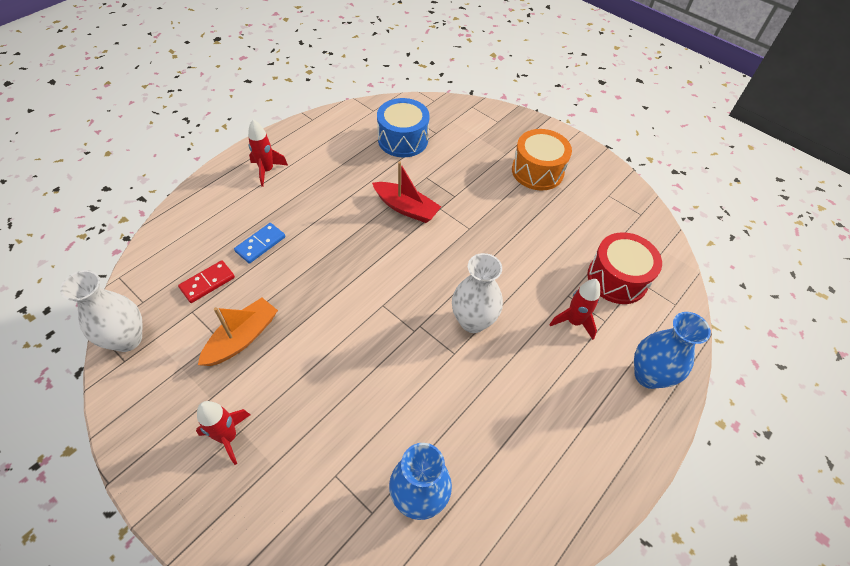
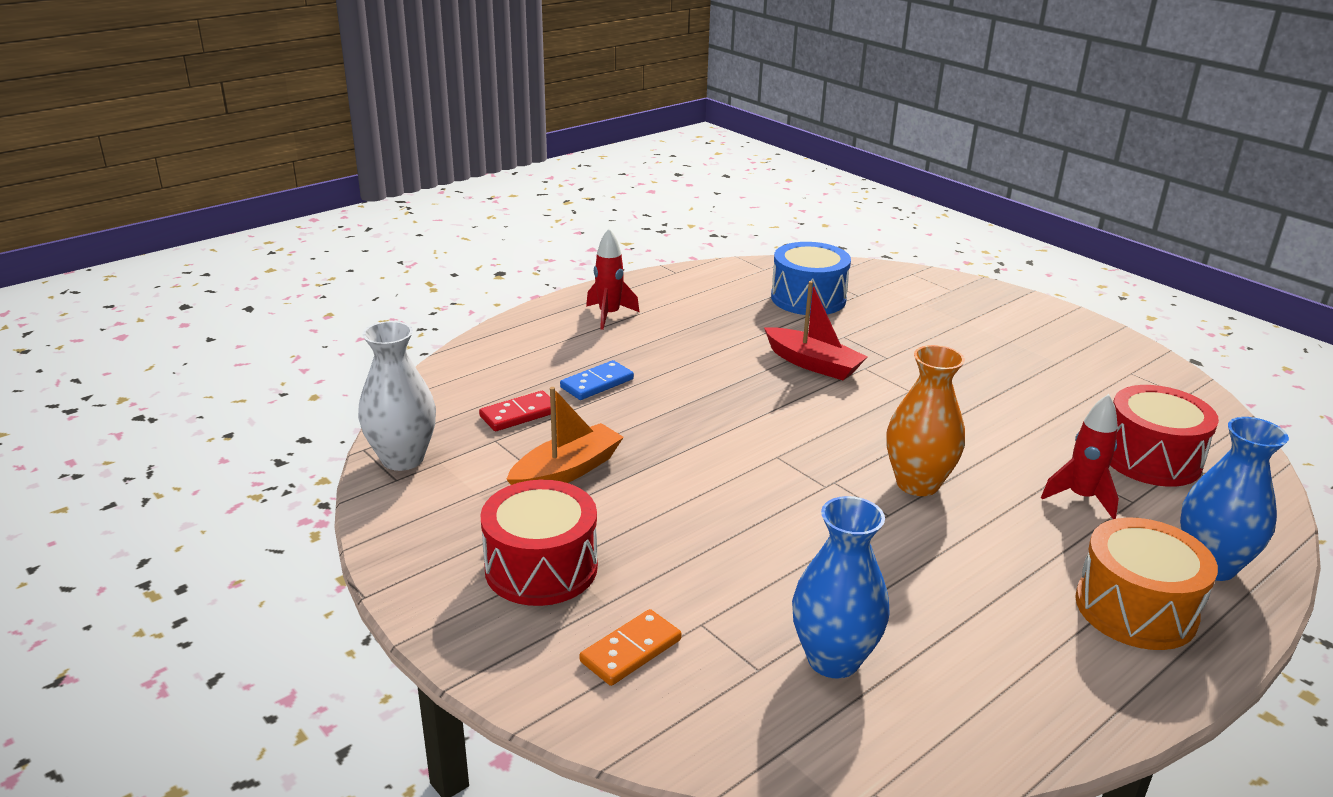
camera: 10 degrees right, 25 degrees down
red rocket [196,401,250,465] -> red drum [480,480,598,606]
white vase [452,253,503,333] -> orange vase [886,345,965,496]
orange drum [512,129,572,191] -> orange drum moved to [1075,517,1218,650]
none -> orange domino [580,609,682,686]

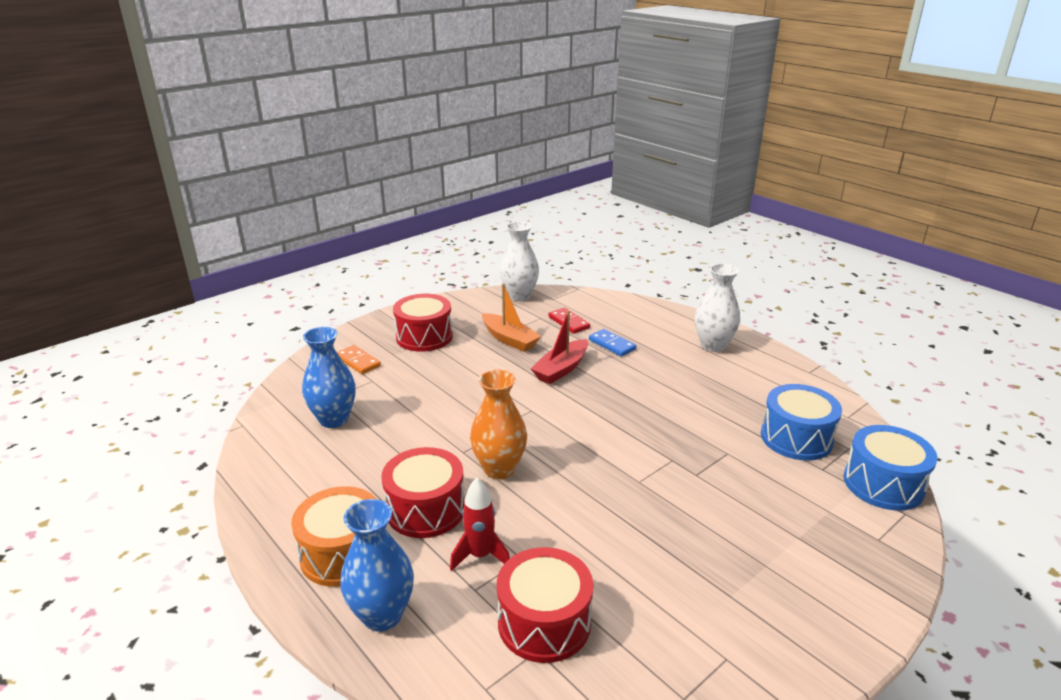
camera: 90 degrees right, 0 degrees up
red rocket [586,229,640,330] -> white vase [695,264,740,352]
red boat [764,281,867,380] -> red boat moved to [531,310,588,384]
none -> red drum [381,447,465,538]
none -> blue drum [844,425,937,511]

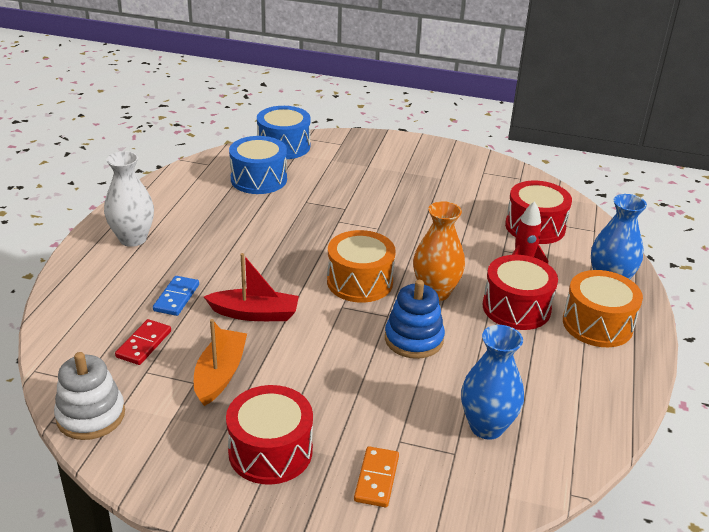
camera: 125 degrees left, 5 degrees up
white vase [500,222,539,301] -> white stacking toy [54,352,125,440]
none -> orange drum [327,230,396,303]
none -> blue stacking toy [385,280,445,359]

